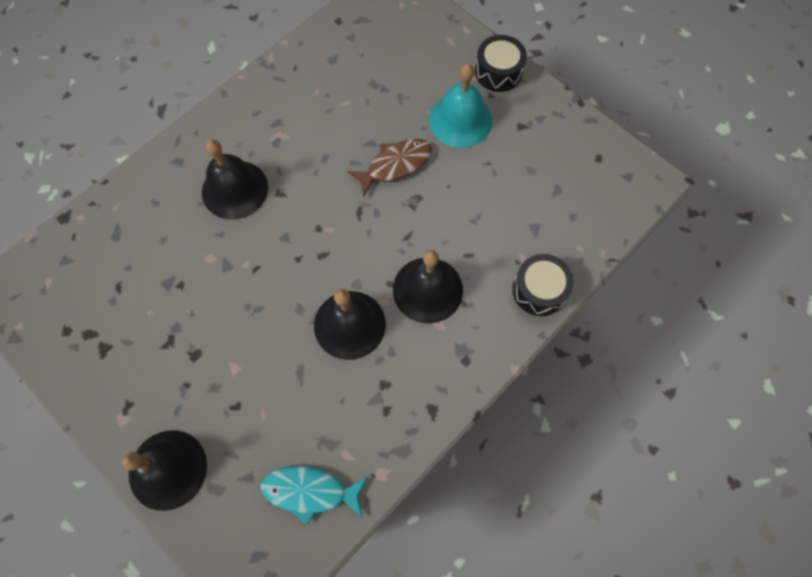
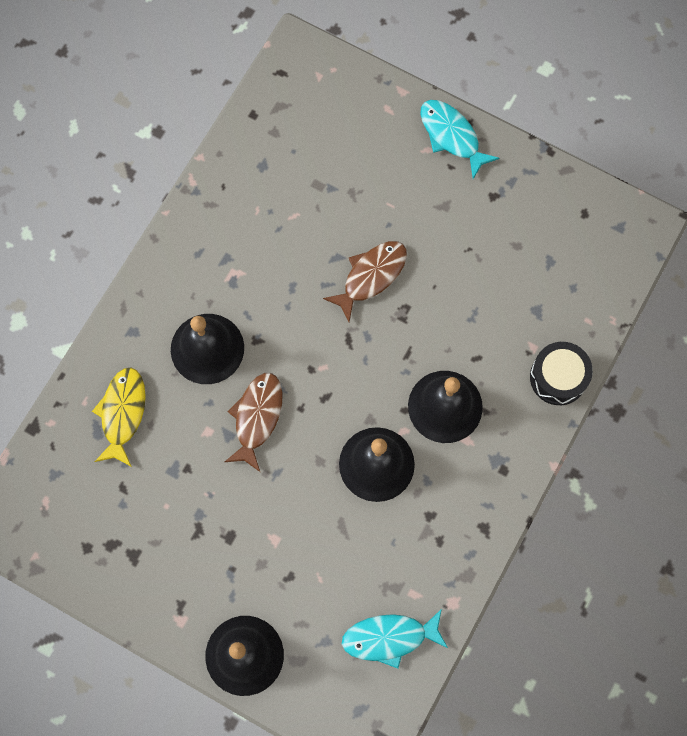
camera: 15 degrees left, 5 degrees up
turquoise bell [429,64,492,148] -> none
black drum [475,35,527,92] -> turquoise fish [420,100,500,179]
none -> yellow fish [92,367,146,467]
none -> brown fish [225,373,282,472]

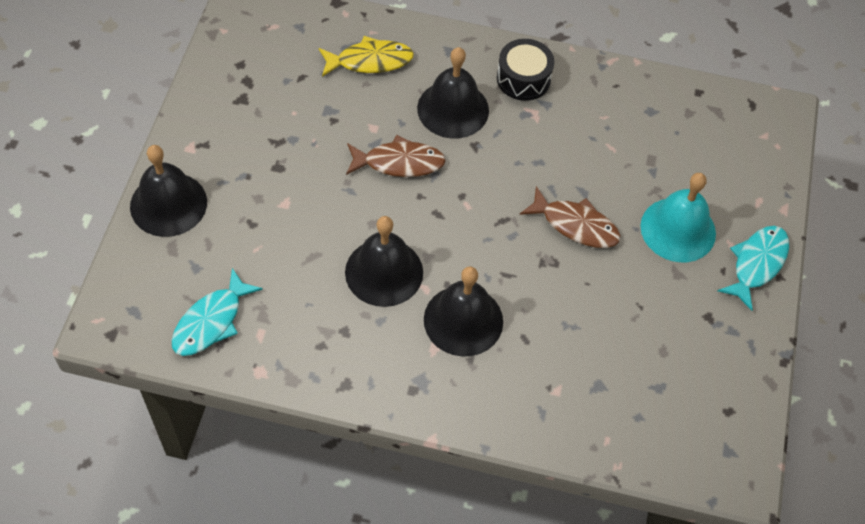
camera: 70 degrees right, 15 degrees down
turquoise fish [342,609,448,669] -> turquoise fish turned 120 degrees counterclockwise [171,268,263,356]
black drum [530,342,593,405] -> black drum moved to [497,39,554,101]
none -> turquoise bell [641,173,716,262]

